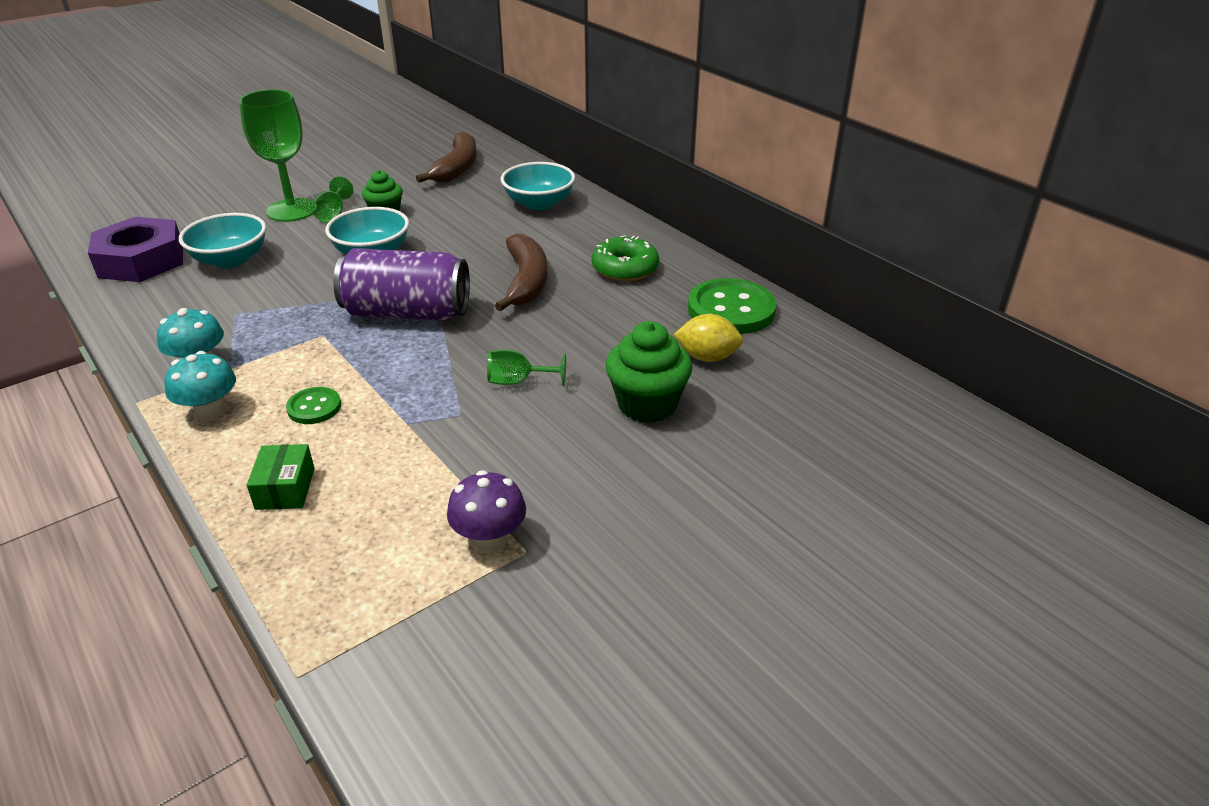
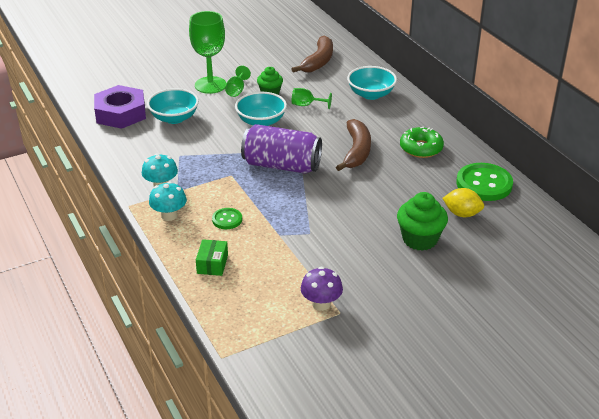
camera: 10 degrees right, 0 degrees up
green goblet [487,350,566,386] -> green goblet moved to [292,88,332,109]

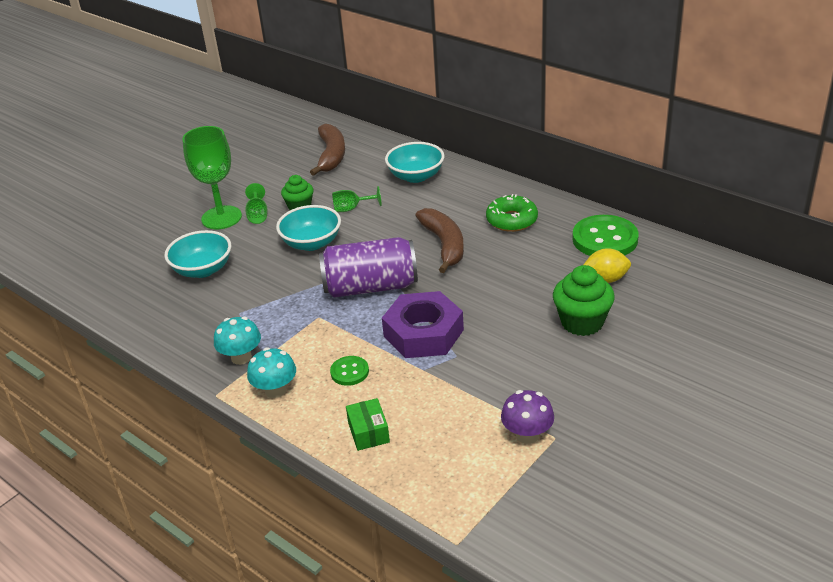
camera: 20 degrees left, 0 degrees up
purple nut [94,85,146,129] -> purple nut moved to [382,291,464,358]

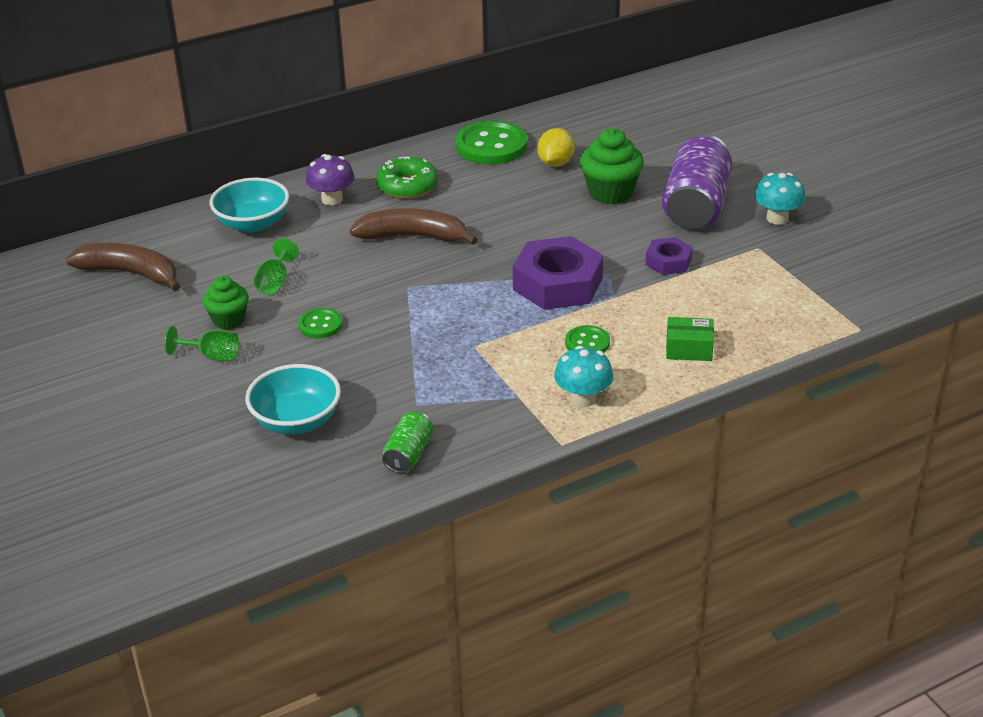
camera: 70 degrees left, 0 degrees up
green goblet [182,126,242,229] -> none
turquoise mushroom [214,317,261,365] -> turquoise mushroom moved to [755,173,806,225]
turquoise bowl [276,205,341,251] -> green button [298,308,343,339]
purple can [319,237,418,297] -> purple can moved to [662,134,732,229]
purple mushroom [501,390,554,444] -> purple mushroom moved to [306,154,354,205]
none -> green can [382,411,433,474]
none -> purple nut [645,237,693,275]

